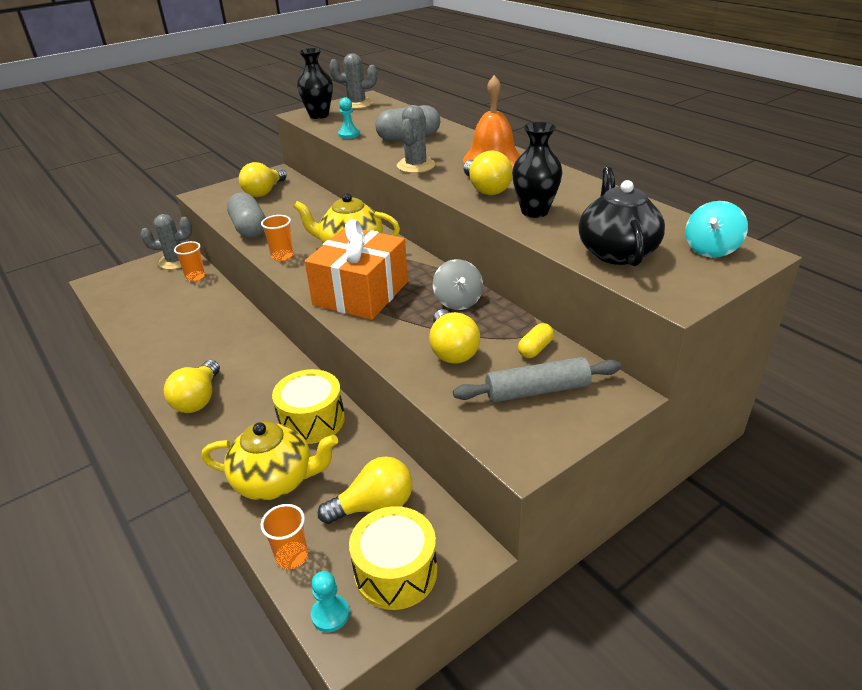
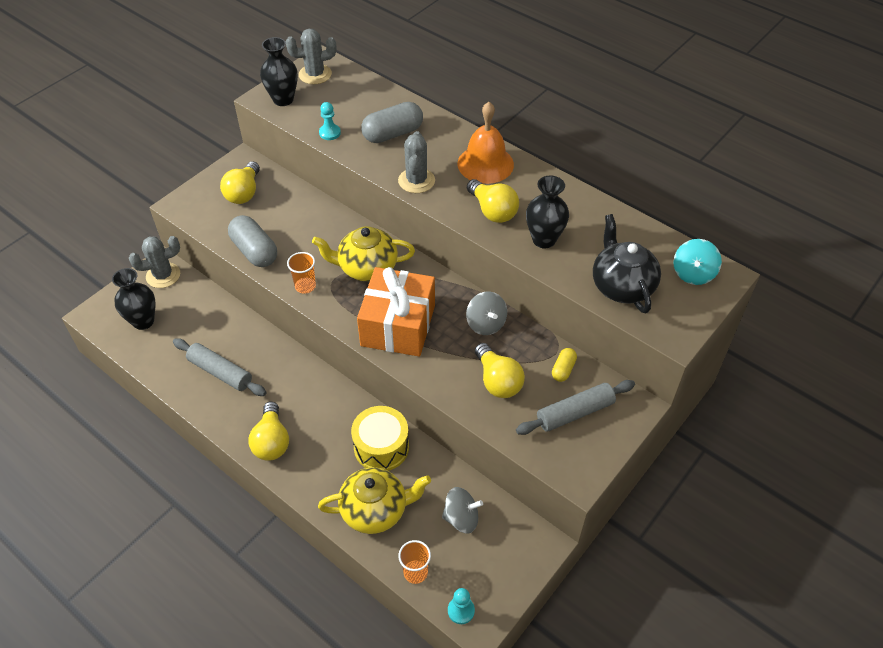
camera: 15 degrees left, 15 degrees up
orange cup [174,241,205,282] -> none
yellow light bulb [318,456,412,524] -> grey spinning top [442,487,483,534]
yellow drum [349,506,437,610] -> none
none -> black vase [112,268,156,330]
none -> grey rolling pin [173,338,266,396]

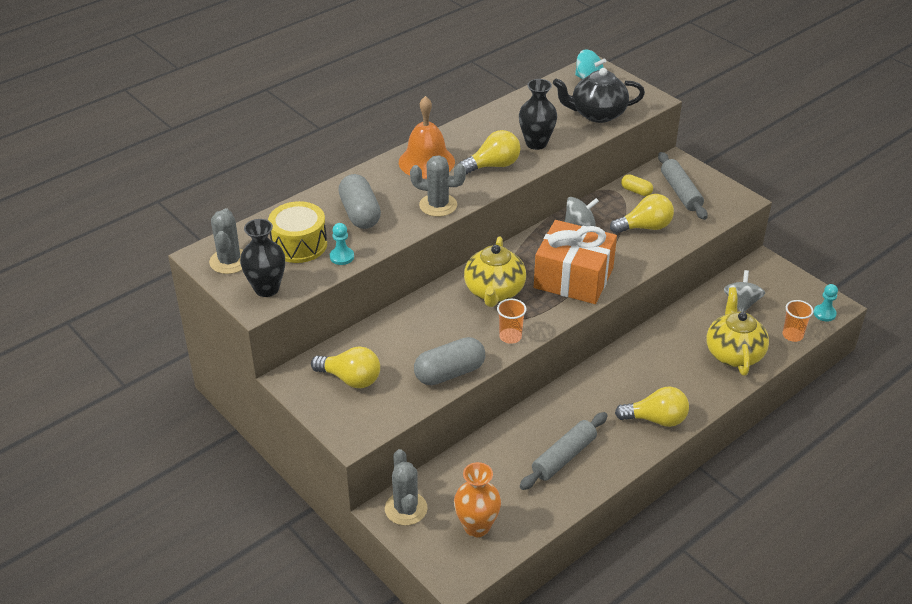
camera: 80 degrees left, 10 degrees down
black vase [112,268,156,330] -> orange vase [454,462,501,537]
yellow drum [351,406,409,471] -> yellow drum moved to [268,201,327,263]

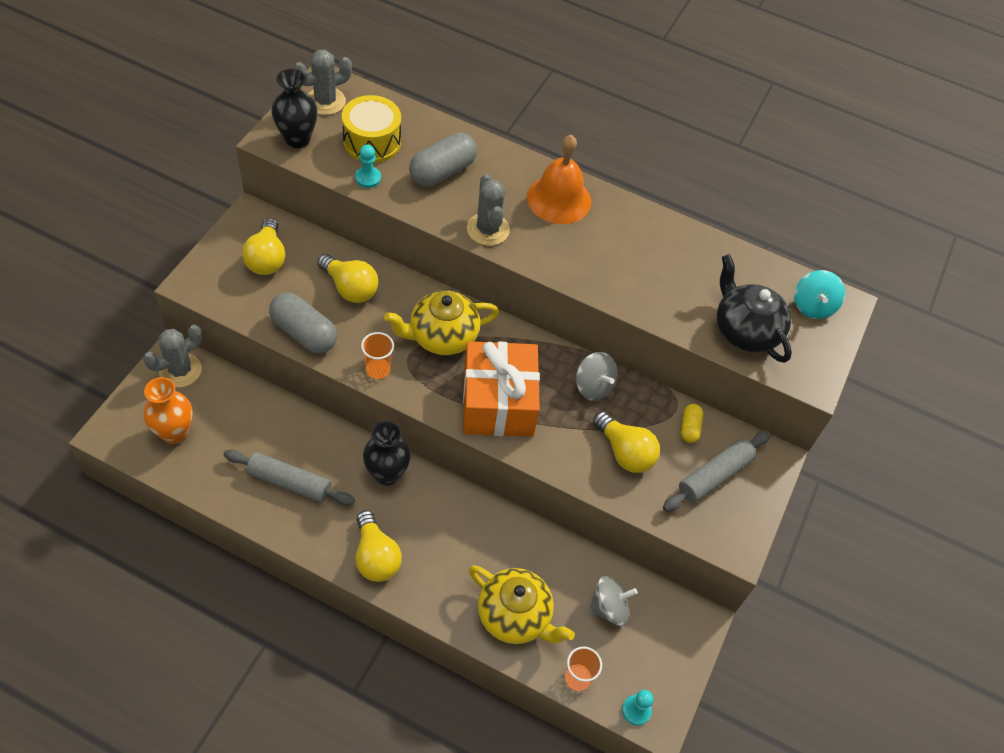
camera: 60 degrees right, 15 degrees up
yellow light bulb [459,130,520,174] -> yellow light bulb moved to [317,254,379,303]
black vase [519,79,557,150] -> black vase moved to [363,421,411,486]
yellow teapot [706,287,769,376] -> yellow teapot turned 60 degrees clockwise [469,565,575,644]

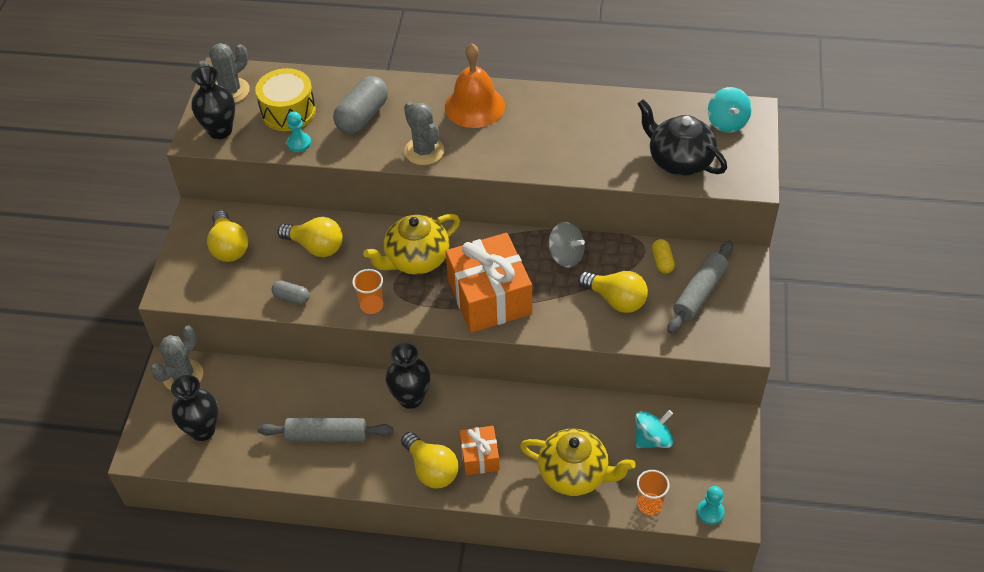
camera: 10 degrees left, 5 degrees down
orange vase [143,377,193,444] -> black vase [171,375,218,441]
grey capsule [269,292,337,353] -> grey capsule [272,280,310,305], size x0.53
grey spinning top [589,576,638,626] -> turquoise spinning top [635,410,673,448]
none -> orange gift [460,426,500,475]

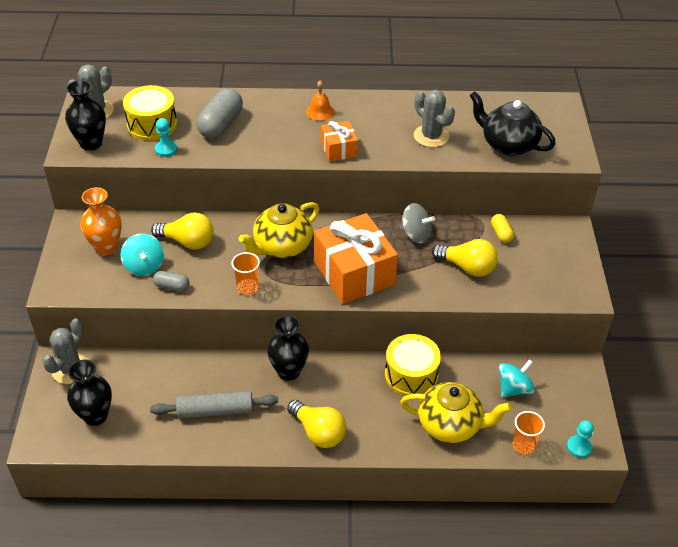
camera: 10 degrees left, 5 degrees down
yellow light bulb [207,210,248,262] -> orange vase [80,187,122,255]
grey cactus [404,101,444,165] -> grey cactus moved to [414,90,455,147]
orange bell [445,43,505,128] -> orange bell [306,80,334,121], size x0.52
orange gift [460,426,500,475] -> orange gift moved to [321,121,358,162]
grey rolling pin [667,240,733,334] -> none
turquoise spinning top [708,87,752,133] -> turquoise spinning top moved to [120,233,164,276]
none -> yellow drum [385,334,441,396]

